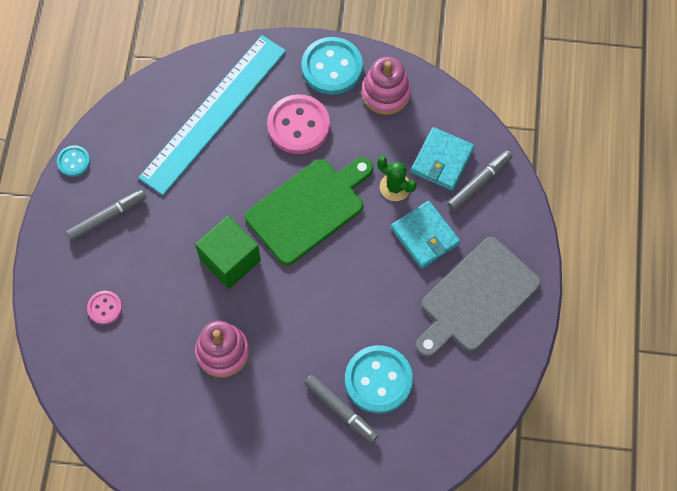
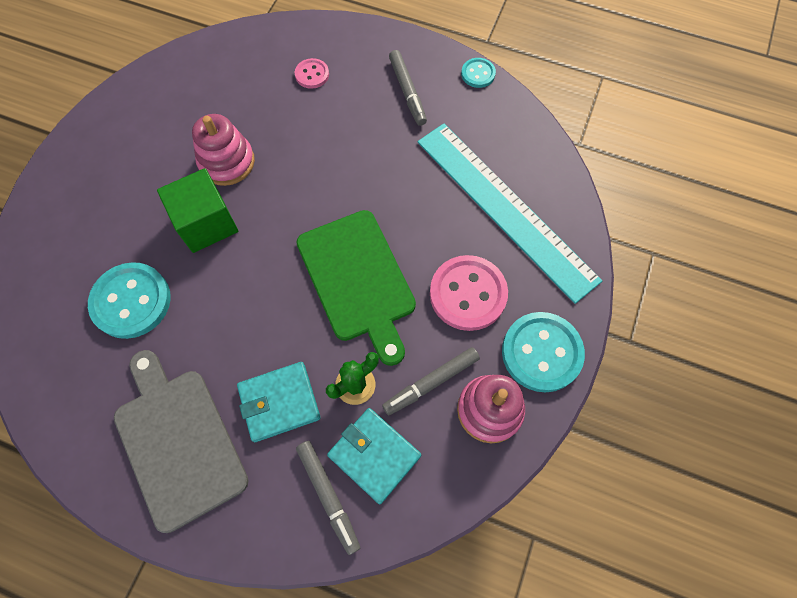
camera: 105 degrees right, 0 degrees up
green cube [195,216,261,289] -> green cube moved to [157,168,239,253]
grey marker [304,375,378,443] -> grey marker moved to [382,347,480,415]

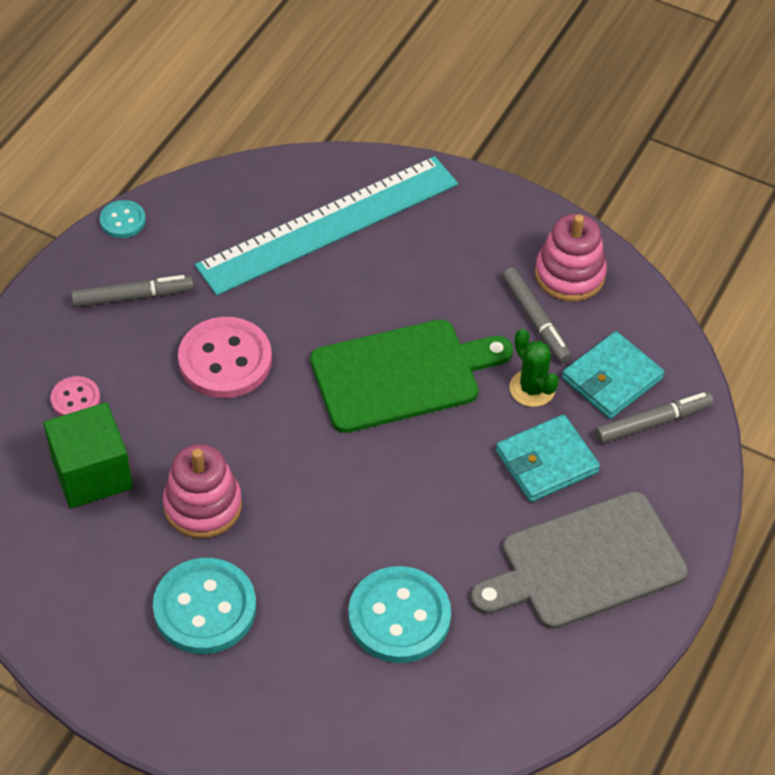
camera: 85 degrees left, 15 degrees down
green cube [157,168,239,253] -> green cube moved to [43,402,133,508]
turquoise wallet [237,362,321,442] -> turquoise wallet turned 75 degrees clockwise [496,415,600,502]
pink button [430,255,508,331] -> pink button moved to [178,317,272,398]
turquoise button [502,312,585,392] -> turquoise button moved to [153,558,256,654]

